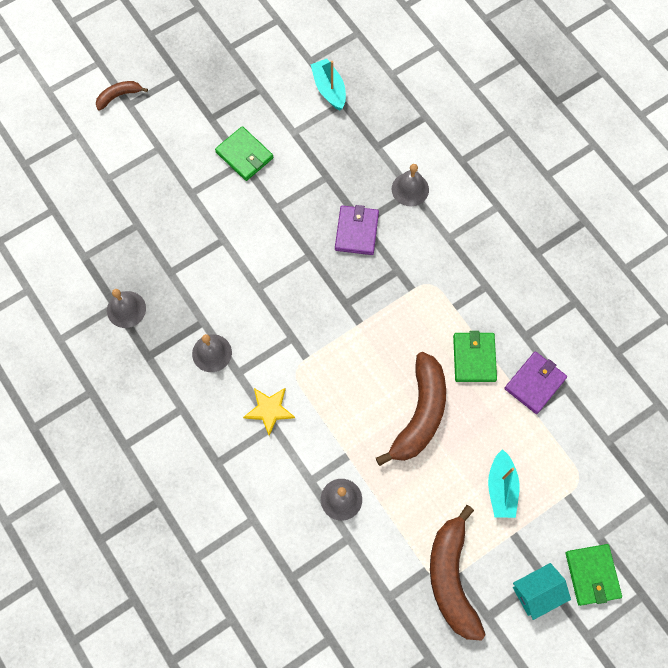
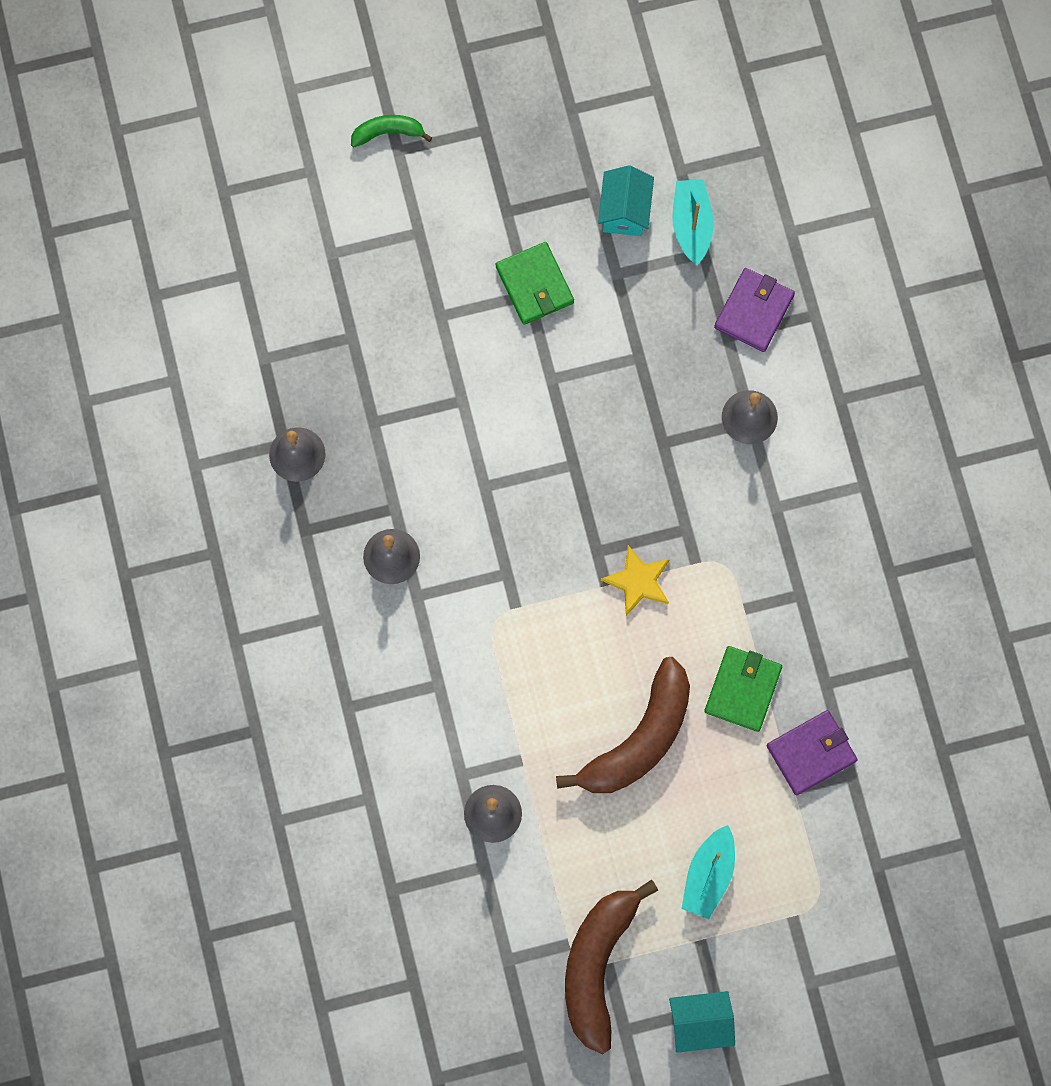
camera: 20 degrees right, 5 degrees up
brown banana [96,81,148,111] -> green banana [351,115,432,147]
yellow star [243,388,295,436] -> yellow star moved to [601,545,670,616]
purple wallet [335,205,379,255] -> purple wallet moved to [714,268,795,352]
green wallet [565,544,622,606] -> none
none -> turquoise house [598,165,654,236]

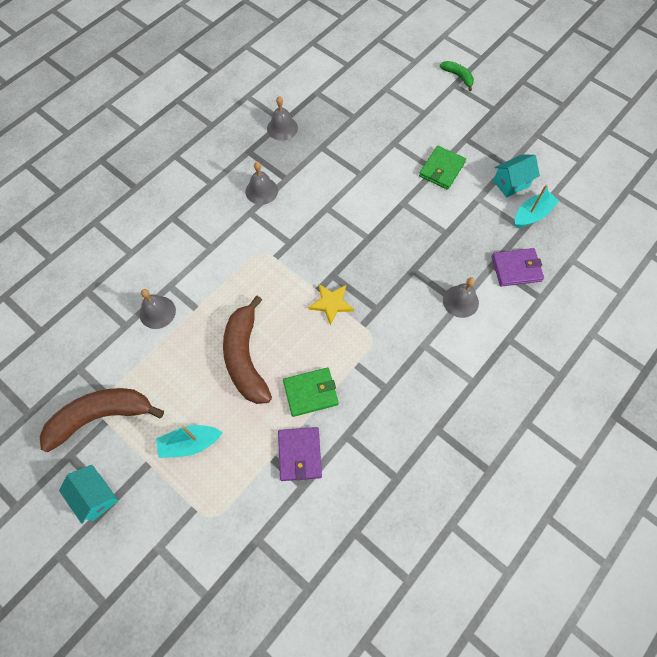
camera: 55 degrees right, 10 degrees down
brown banana [556,657,690,793] -> brown banana turned 75 degrees clockwise [223,296,272,404]
purple wallet [767,710,858,795] -> purple wallet turned 60 degrees clockwise [278,427,322,481]

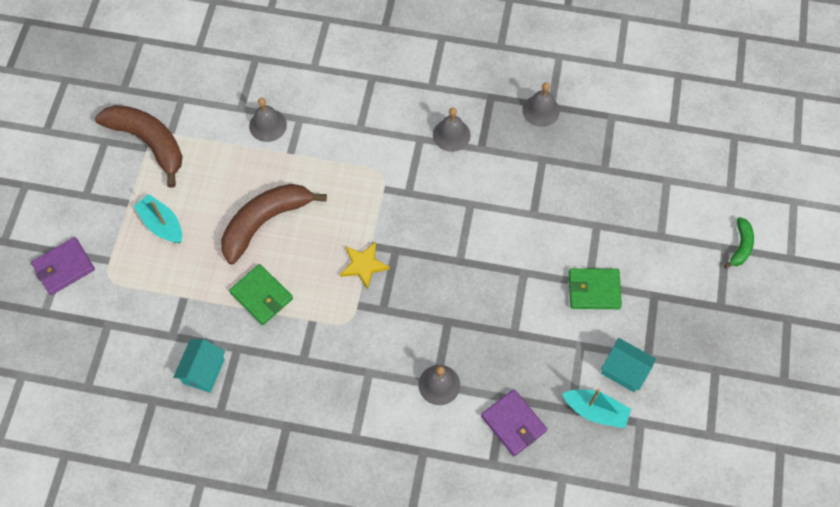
camera: 60 degrees right, 0 degrees up
turquoise house [59,465,118,524] -> turquoise house moved to [173,339,225,393]
purple wallet [278,427,322,481] -> purple wallet moved to [31,237,95,295]

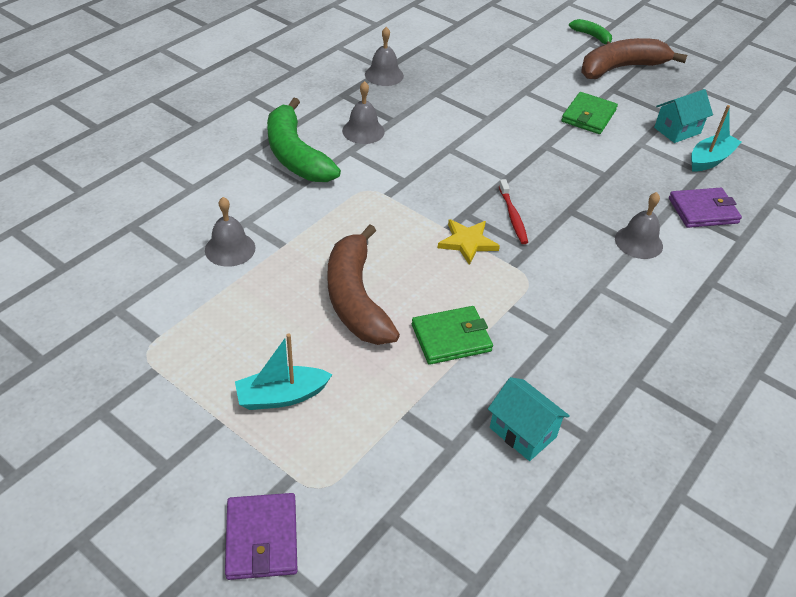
camera: 65 degrees left, 20 degrees down
brown banana [95,105,183,188] -> brown banana moved to [581,38,687,79]
none -> green banana [267,98,341,182]
none -> red toothbrush [499,179,528,244]

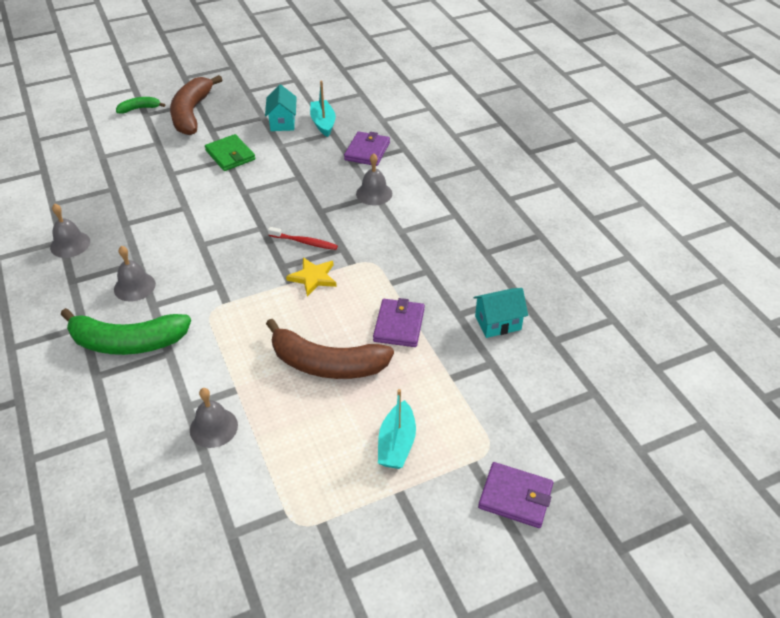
camera: 60 degrees left, 0 degrees up
green wallet [412,306,493,365] -> purple wallet [373,298,425,347]

